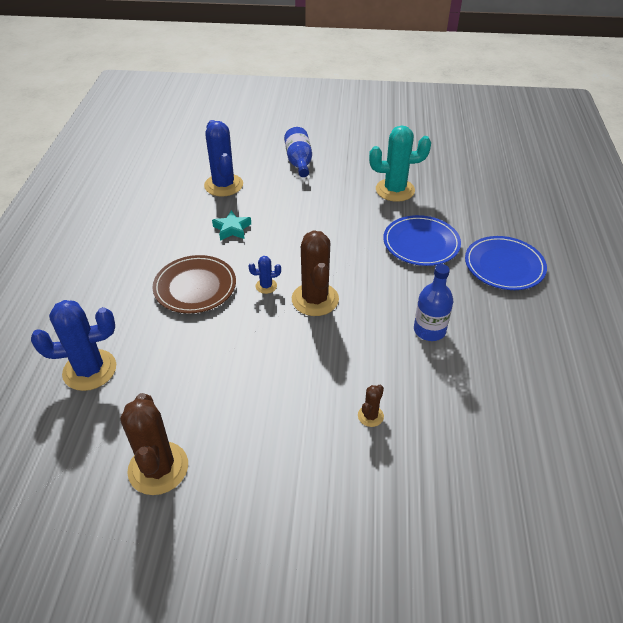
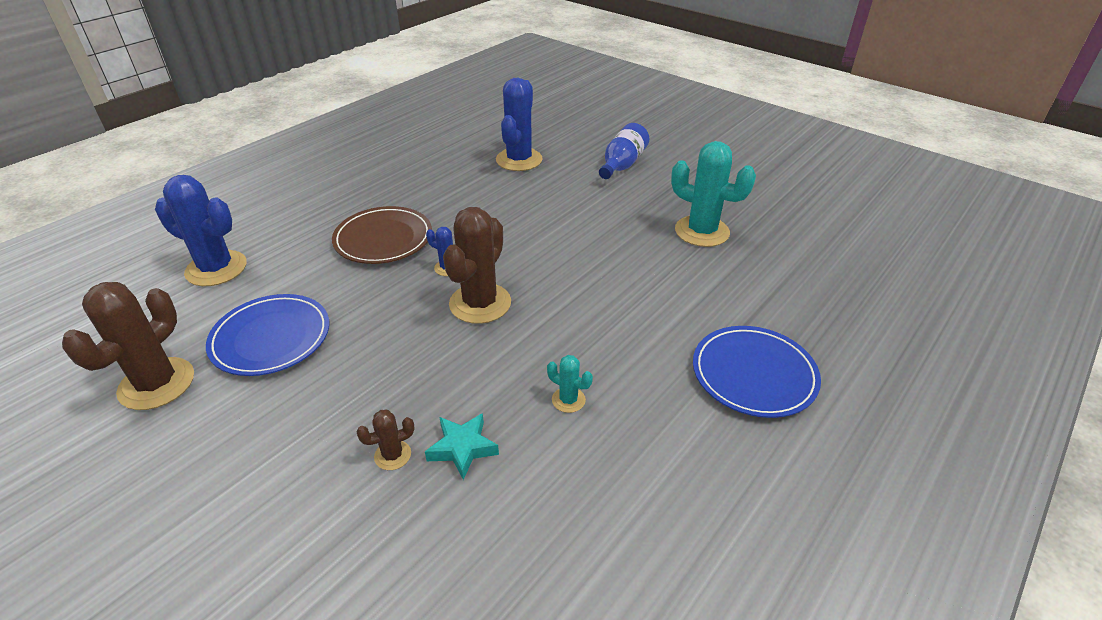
camera: 35 degrees right, 5 degrees down
turquoise star [212,210,251,241] -> turquoise star moved to [425,413,499,480]
blue plate [383,215,461,266] -> blue plate moved to [206,294,329,376]
blue bottle [414,264,453,341] -> turquoise cactus [547,355,593,413]

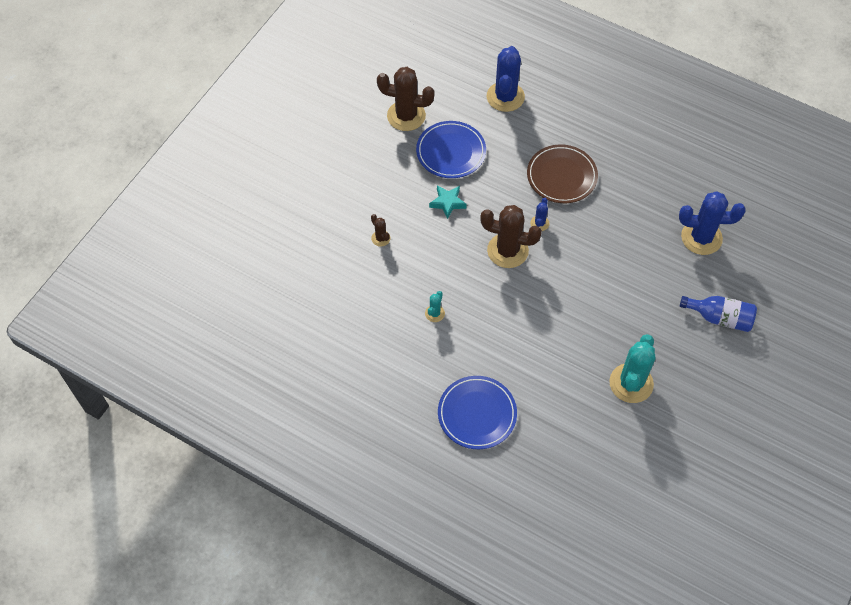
camera: 80 degrees right, 20 degrees up
turquoise star [425,413,499,480] -> turquoise star moved to [429,185,467,219]

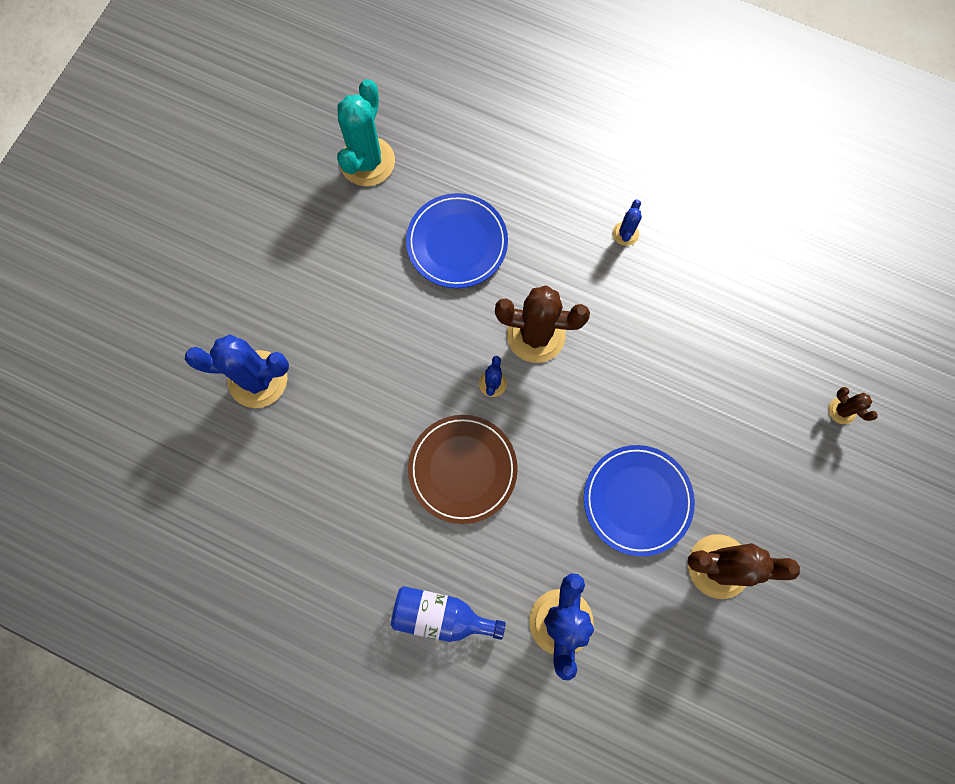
camera: 175 degrees right, 15 degrees up
brown cactus [371,214,391,247] -> brown cactus moved to [829,387,878,424]
turquoise cactus [425,291,445,322] -> blue cactus [613,199,642,246]
turquoise star [429,185,467,219] -> none
blue plate [438,376,517,449] -> blue plate moved to [406,193,508,288]
blue bottle [680,296,757,332] -> blue bottle moved to [391,586,506,642]

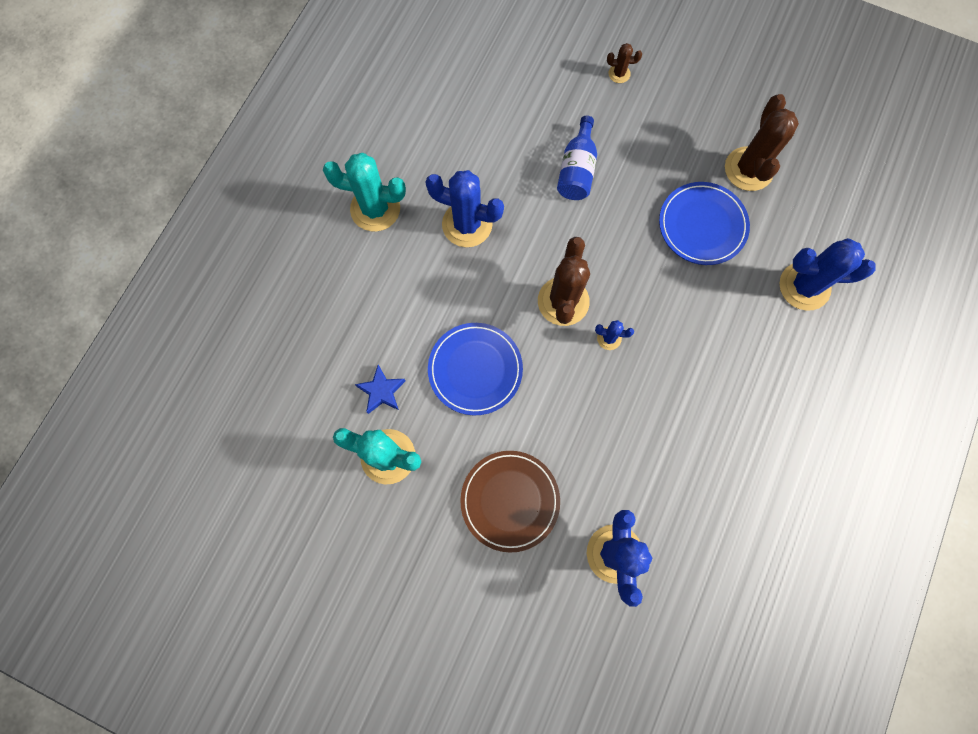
camera: 90 degrees left, 0 degrees up
blue bottle [391,586,506,642] -> blue bottle moved to [557,116,597,200]
brown plate [408,415,518,524] -> brown plate moved to [460,451,560,553]
blue cactus [613,199,642,246] -> blue cactus [426,170,504,247], size x2.14
brown cactus [829,387,878,424] -> brown cactus turned 45 degrees clockwise [607,43,642,83]
none -> turquoise cactus [323,153,406,231]
none -> blue star [355,365,405,414]

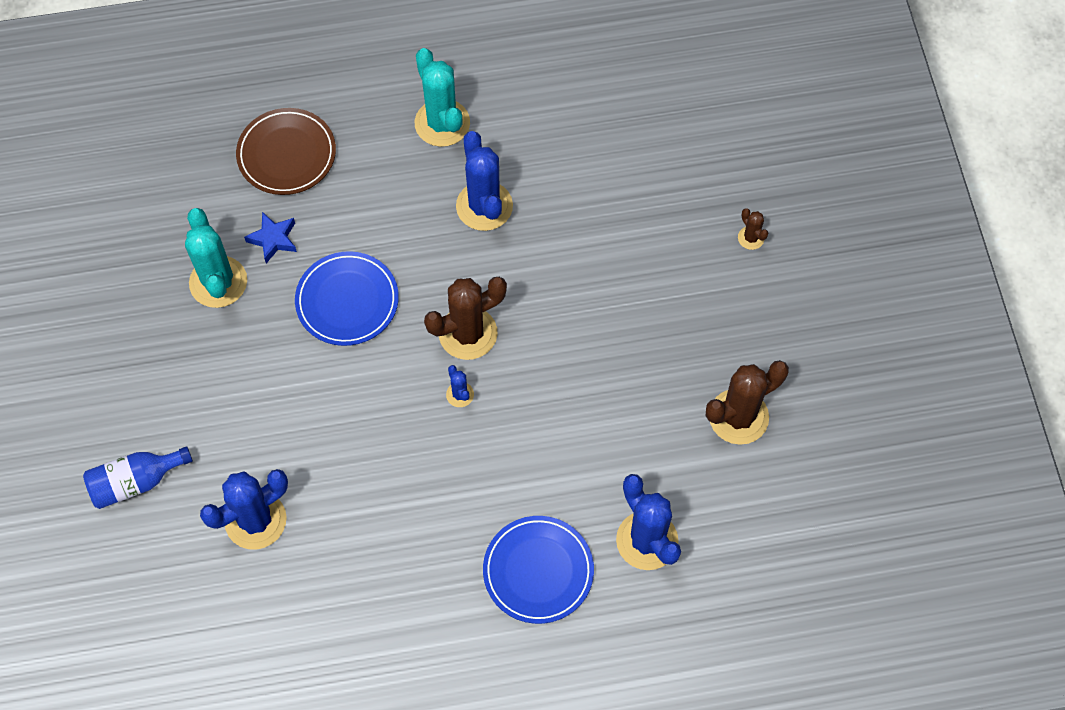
camera: 55 degrees right, 10 degrees down
brown plate [460,451,560,553] -> brown plate moved to [236,108,336,195]
blue bottle [557,116,597,200] -> blue bottle moved to [83,446,193,509]
blue plate [659,182,750,265] -> blue plate moved to [483,516,594,624]

